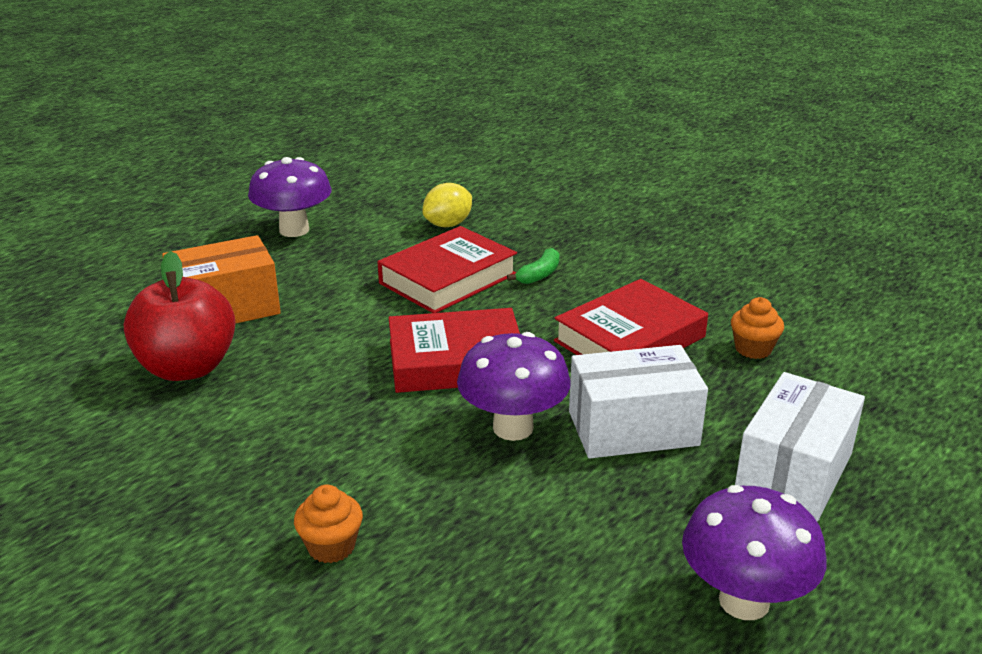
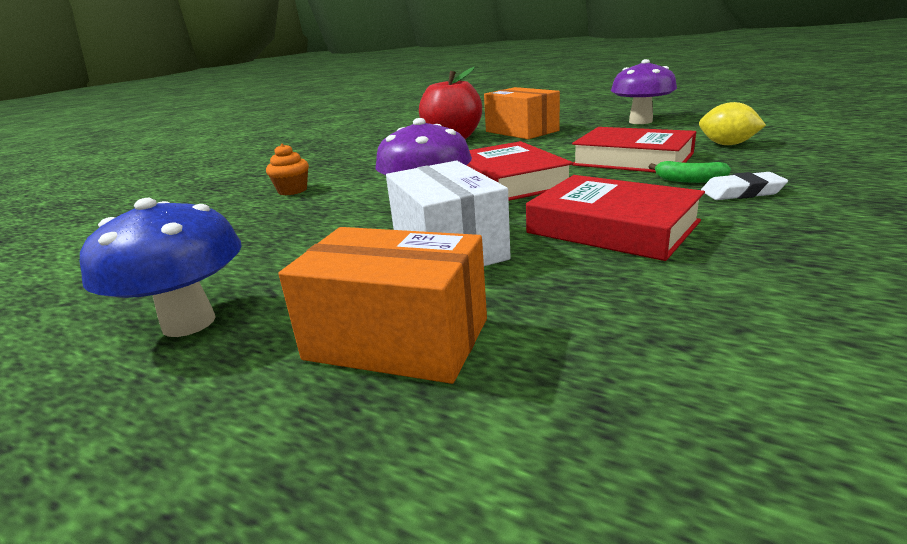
camera: 80 degrees right, 5 degrees down
purple mushroom [682,485,827,620] -> blue mushroom [80,198,242,337]
orange cupcake [731,297,784,359] -> none
white box [735,372,865,522] -> orange box [279,227,487,384]
none -> white eraser [701,172,788,200]

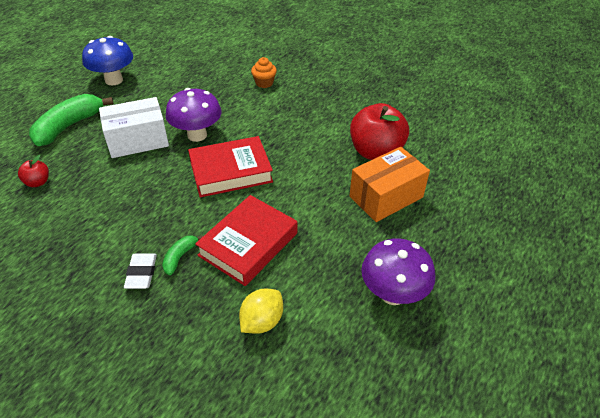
camera: 90 degrees right, 20 degrees up
orange box [279,227,487,384] -> green banana [29,94,113,146]
red book [526,175,705,261] -> none
none -> red apple [18,155,49,187]

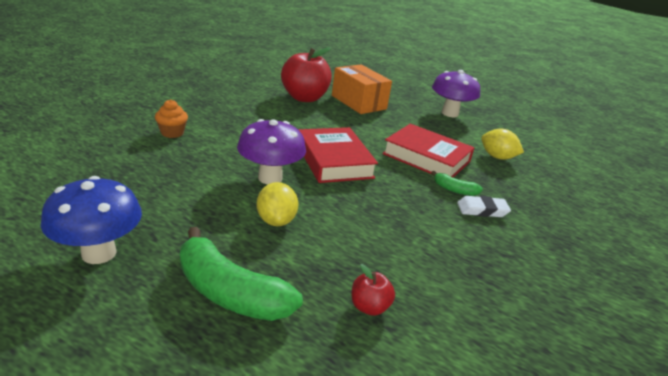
camera: 95 degrees left, 15 degrees down
white box [99,97,169,158] -> yellow lemon [256,182,298,226]

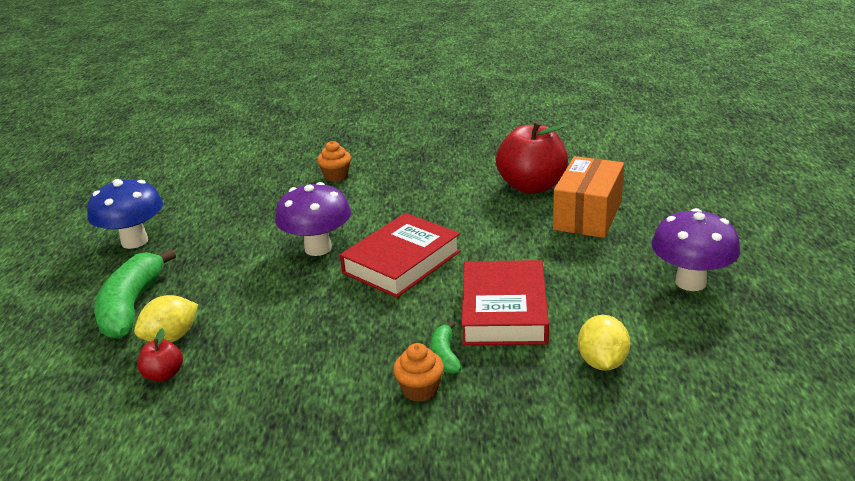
camera: 65 degrees right, 0 degrees up
yellow lemon [256,182,298,226] -> yellow lemon moved to [134,295,198,343]
white eraser [457,196,511,217] -> orange cupcake [393,343,444,402]

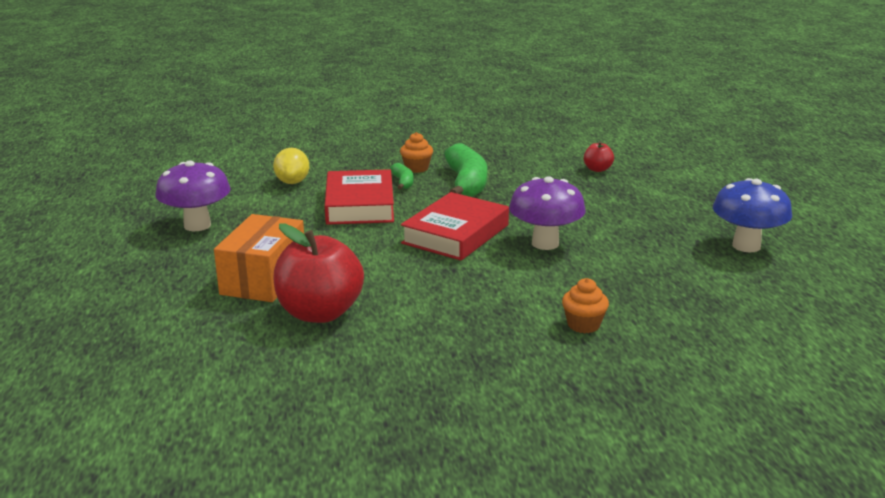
camera: 170 degrees right, 5 degrees down
green banana [94,248,176,339] -> green banana moved to [444,143,487,197]
yellow lemon [134,295,198,343] -> none

